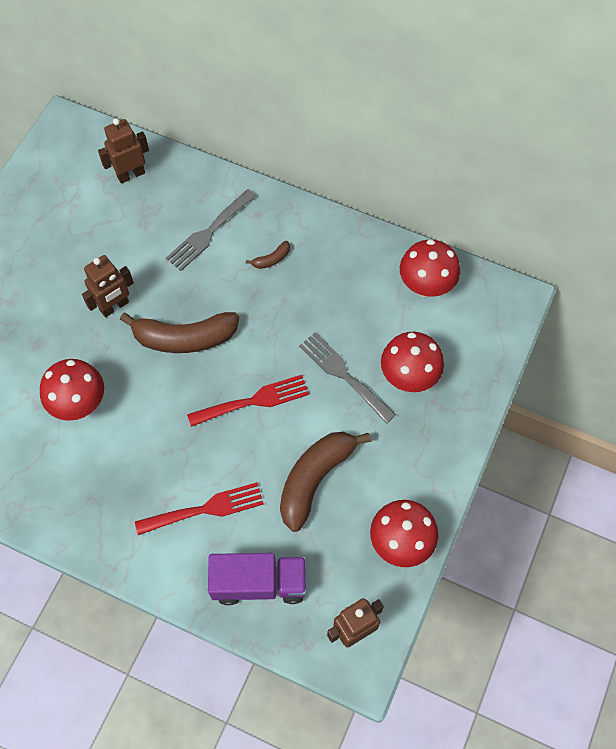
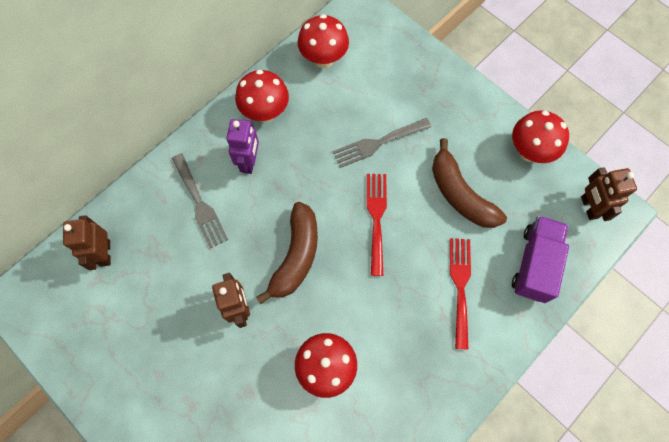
camera: 70 degrees left, 5 degrees up
brown banana [246,241,290,269] -> purple robot [226,119,259,174]
red mushroom [381,332,444,392] -> red mushroom moved to [235,70,289,122]

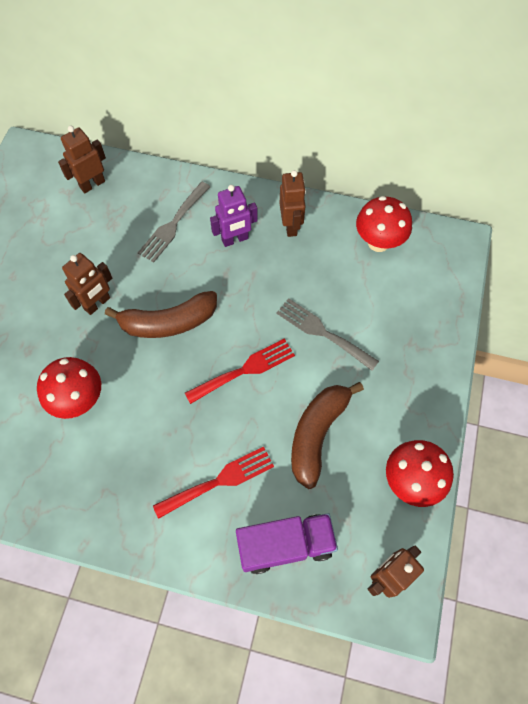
camera: 60 degrees right, 5 degrees down
red mushroom [235,70,289,122] -> brown robot [279,170,306,237]

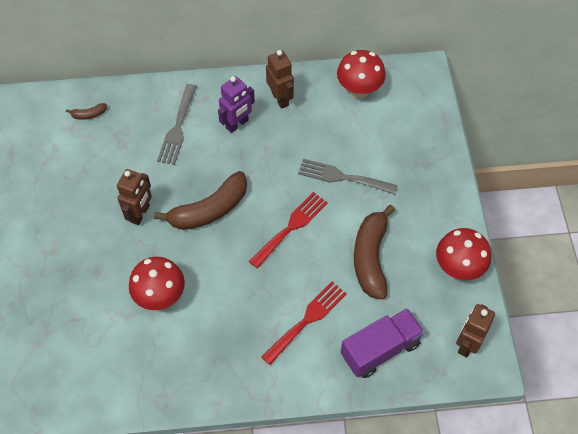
camera: 20 degrees left, 5 degrees down
brown robot [58,126,106,193] -> brown banana [66,103,107,120]

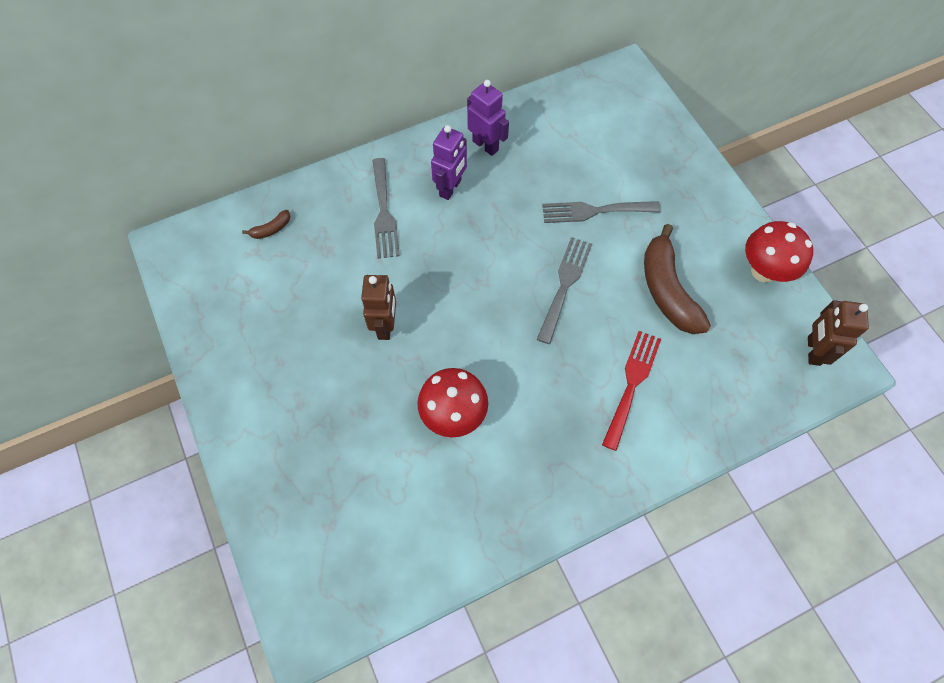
camera: 20 degrees left, 5 degrees up
brown banana [154,171,247,230] -> none
red fork [249,192,328,269] -> grey fork [537,237,592,344]
brown robot [266,50,294,109] -> purple robot [467,80,509,156]
red mushroom [337,50,386,99] -> none
purple truck [341,308,425,378] -> none

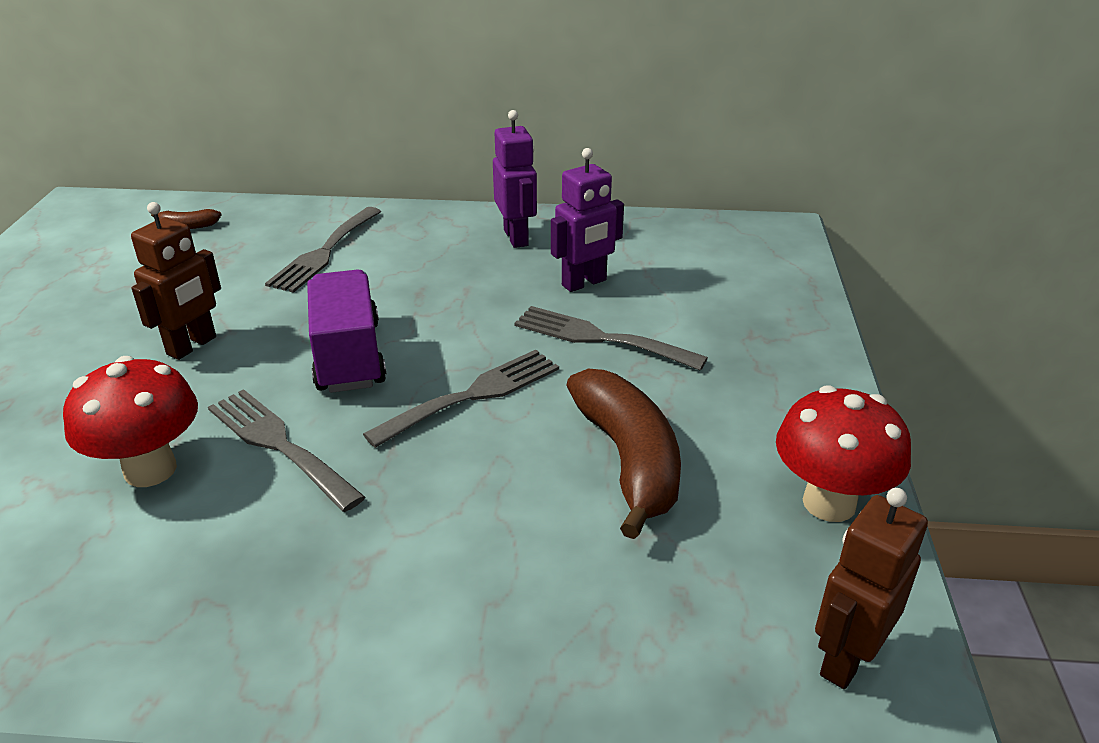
camera: 30 degrees right, 30 degrees down
purple robot [431,125,467,200] -> purple robot moved to [551,148,624,292]
red fork [602,331,661,451] -> none
brown banana [644,224,711,334] -> brown banana turned 150 degrees clockwise [566,368,681,539]
none -> grey fork [208,389,365,512]
none -> purple truck [307,269,386,393]

